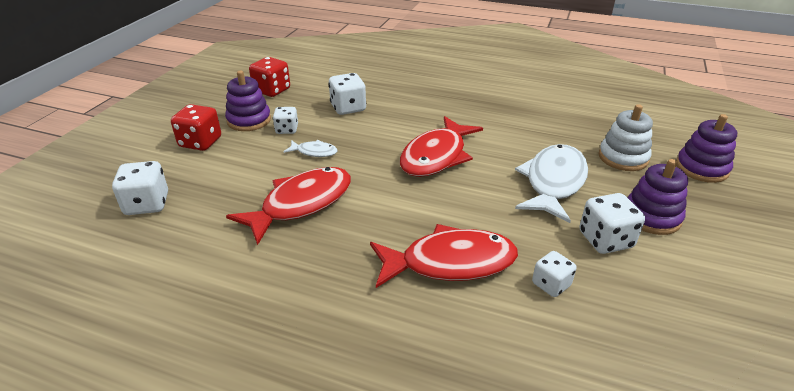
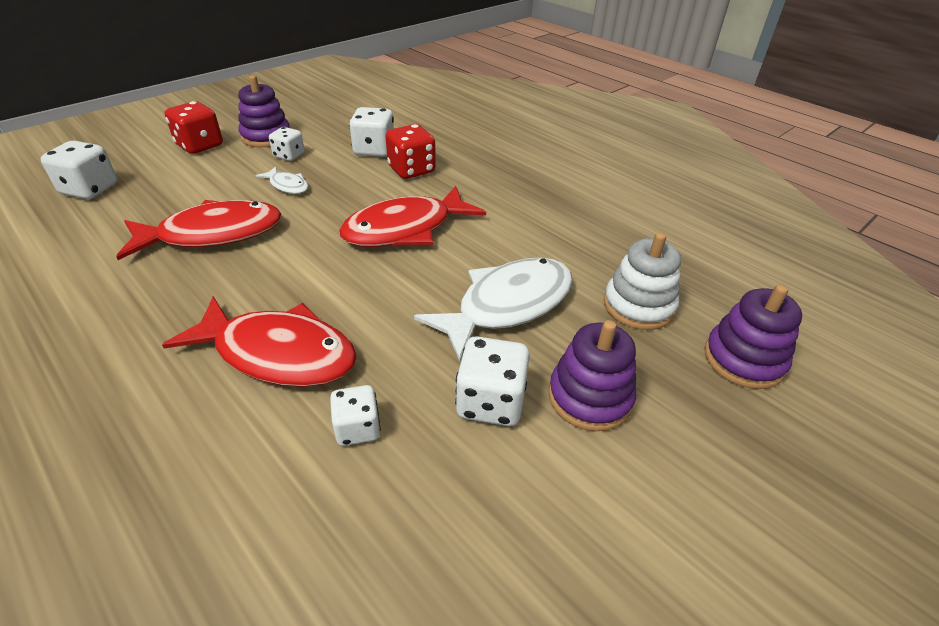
camera: 25 degrees right, 5 degrees up
red dice [249,57,290,97] -> red dice moved to [386,124,436,179]

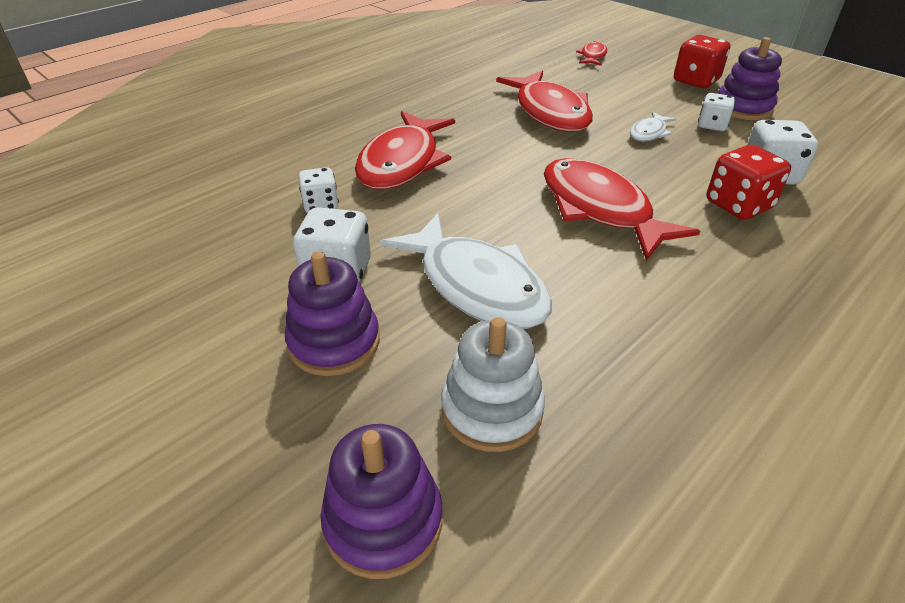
camera: 90 degrees right, 0 degrees up
white dice [41,140,117,199] -> red fish [576,41,607,66]

